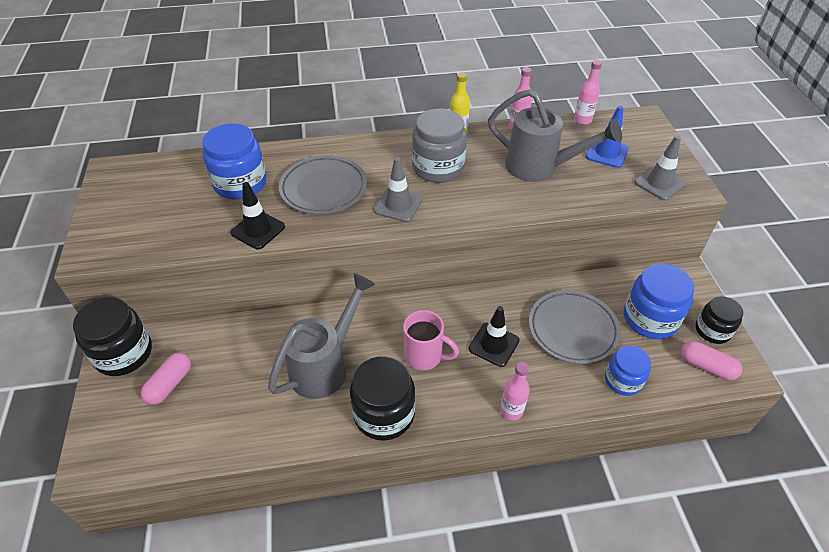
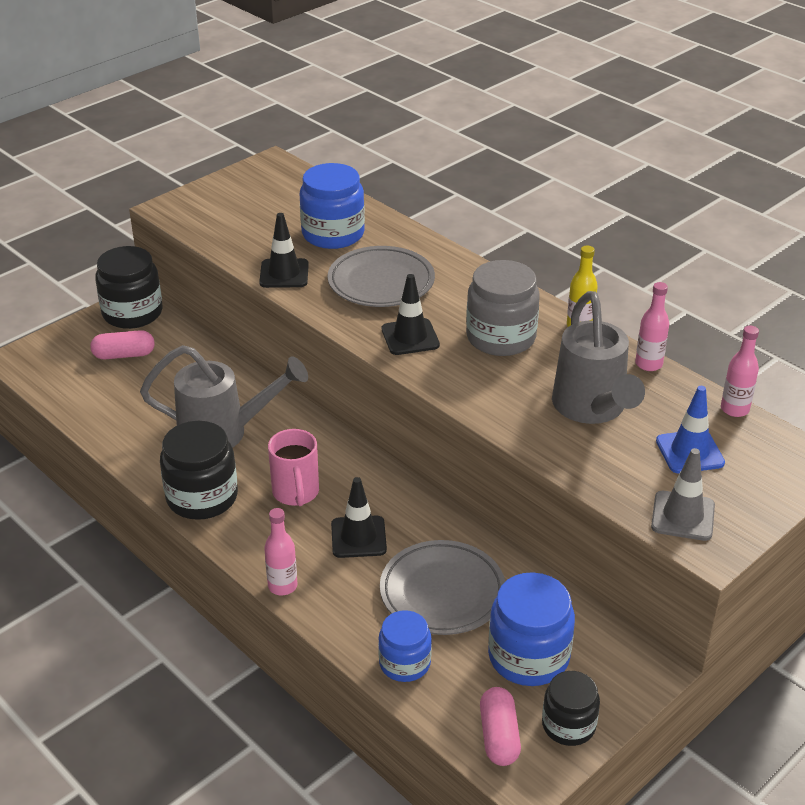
camera: 55 degrees right, 10 degrees down
grey traffic cone [374,157,423,222] -> black traffic cone [382,274,440,355]

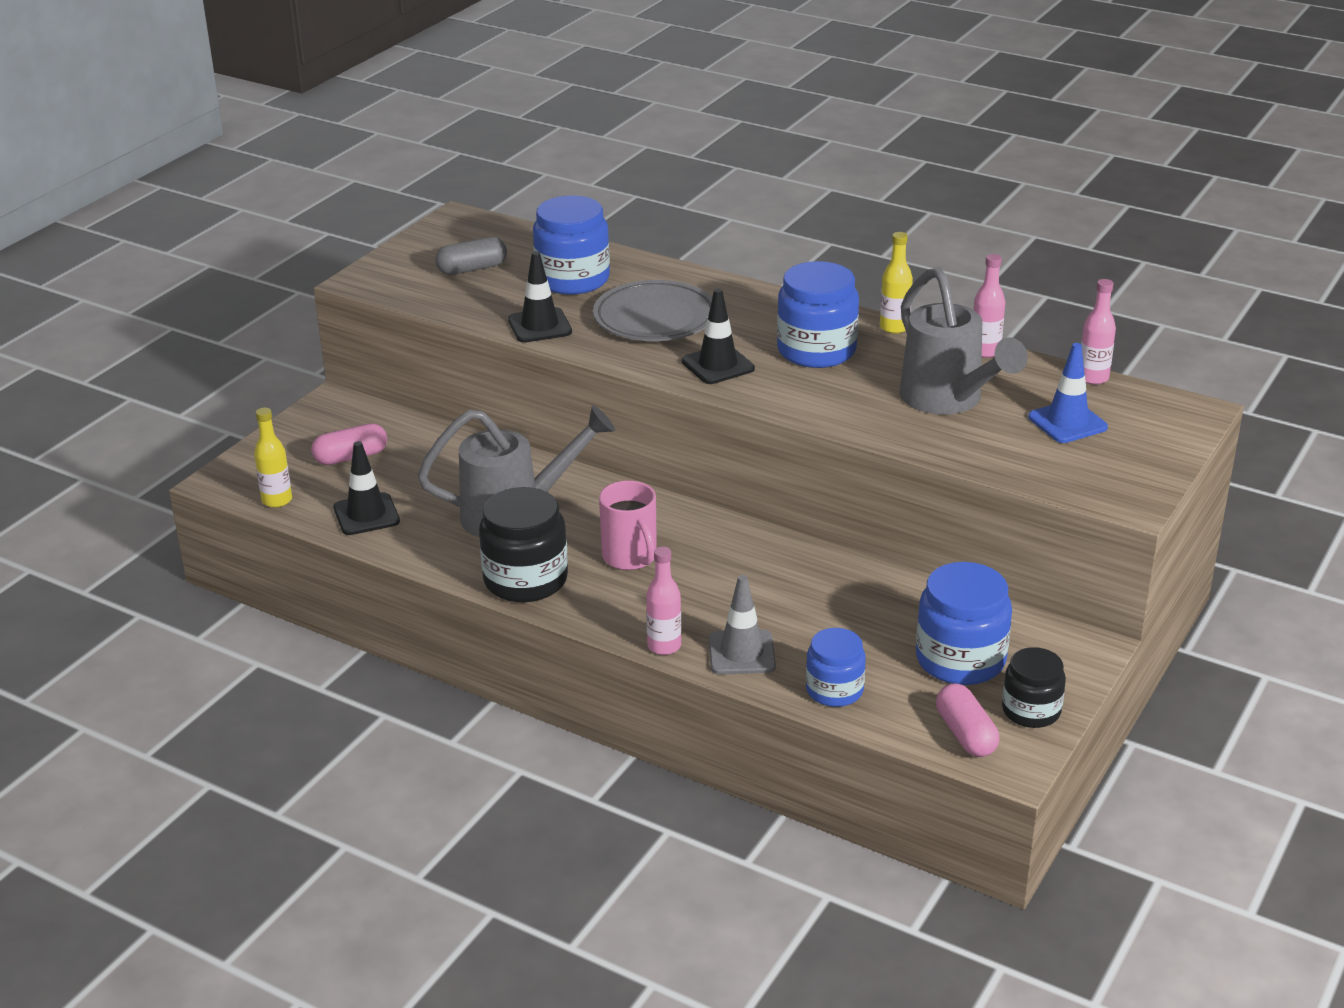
camera: 15 degrees left, 5 degrees down
black jar [95,246,163,329] -> none
black traffic cone [331,477,387,558] -> black traffic cone moved to [333,441,400,535]
grey plate [380,540,505,635] -> none
grey jar [466,260,540,356] -> blue jar [777,261,859,368]
grey traffic cone [651,448,715,541] -> grey traffic cone moved to [708,575,776,675]
none -> yellow bottle [254,408,292,508]
none -> grey capsule [435,237,507,275]

